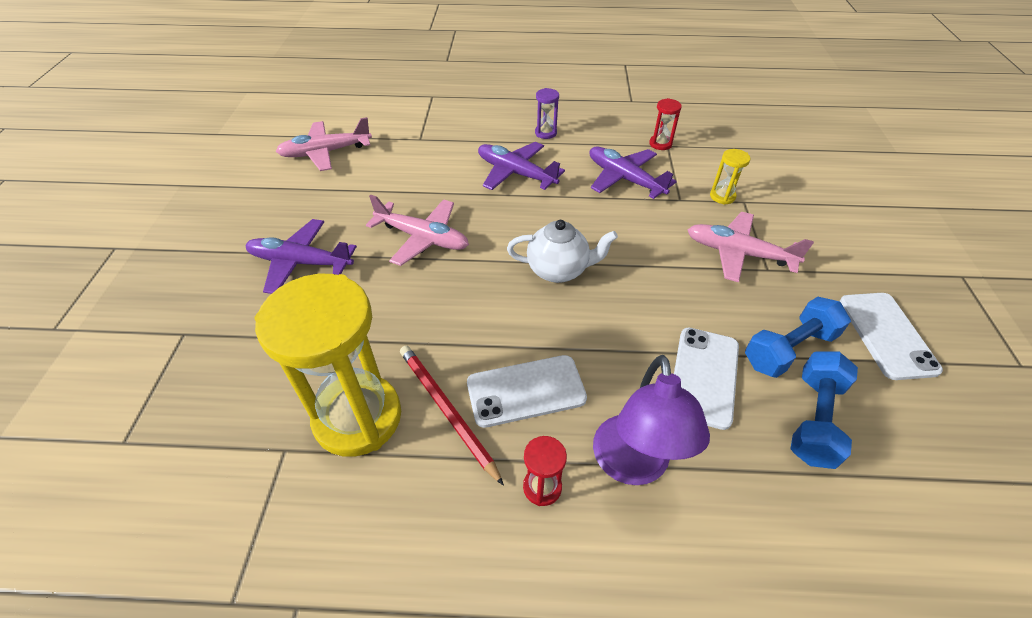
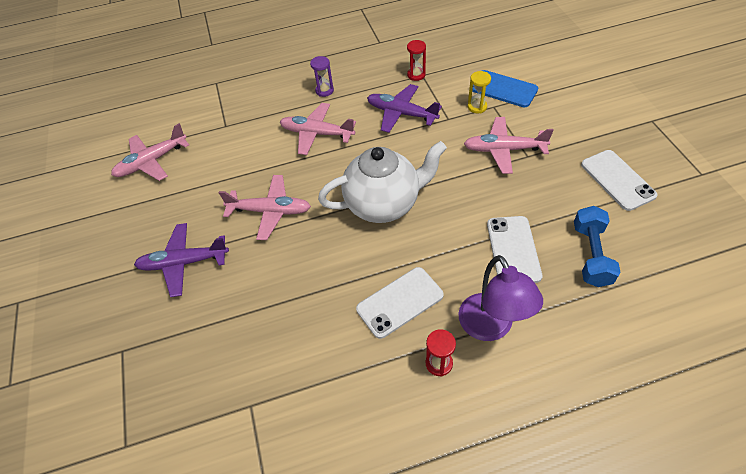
camera: 15 degrees left, 5 degrees up
yellow hourglass [254,274,401,457] -> none
red pencil [400,346,504,486] -> none
purple plane [478,142,565,190] -> pink plane [280,103,356,155]
white teapot [507,220,618,283] -> white teapot [318,141,447,223], size x1.58
blue dumbbell [745,297,851,378] -> none
none -> blue phone [472,70,538,107]

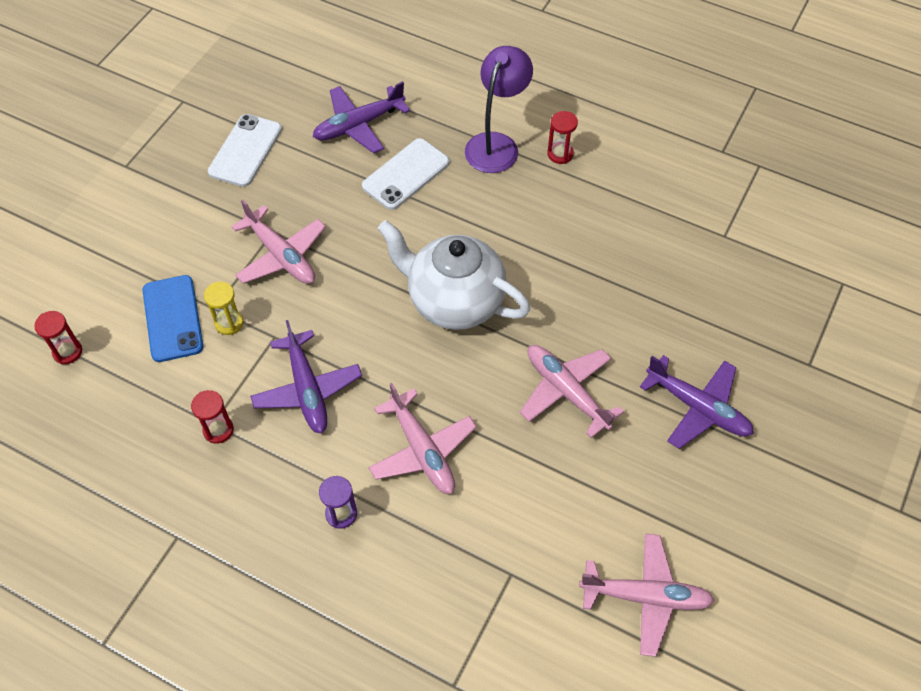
camera: 140 degrees left, 5 degrees up
white phone [356,267,444,339] -> none
blue dumbbell [574,206,621,287] -> purple plane [313,81,410,154]
none -> red hourglass [34,311,83,364]

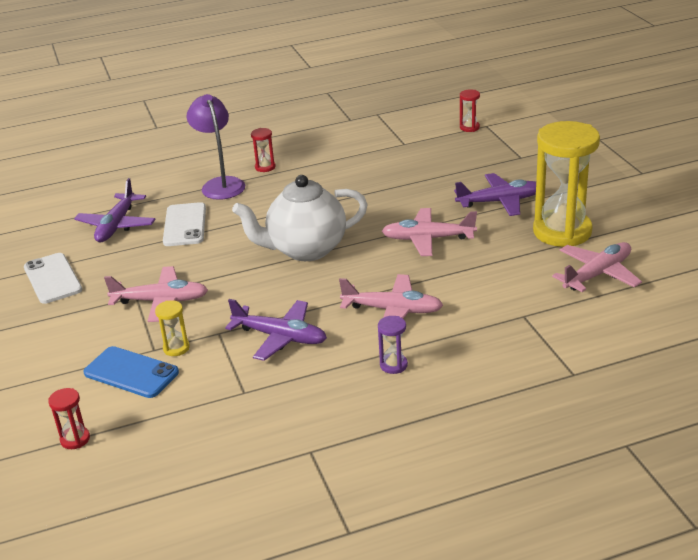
camera: 45 degrees left, 25 degrees down
red hourglass [191,390,234,444] -> red hourglass moved to [460,89,480,132]
none -> yellow hourglass [533,121,600,247]

